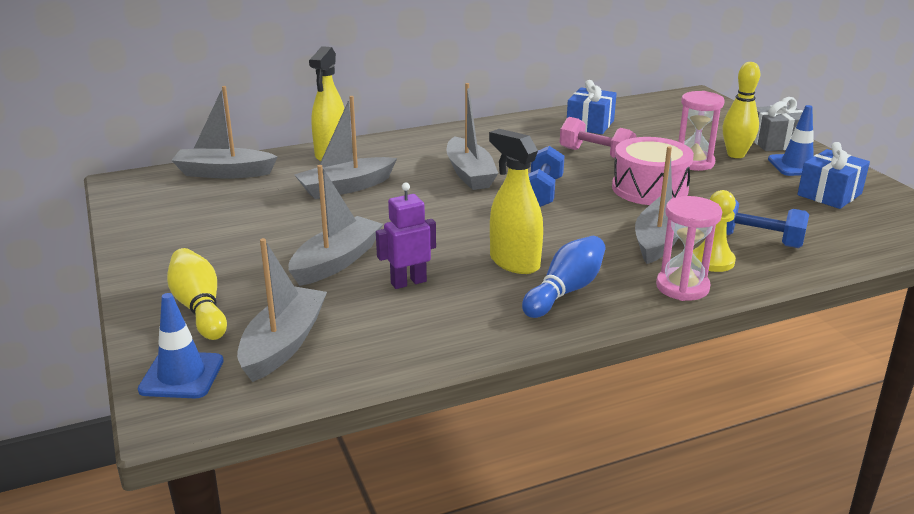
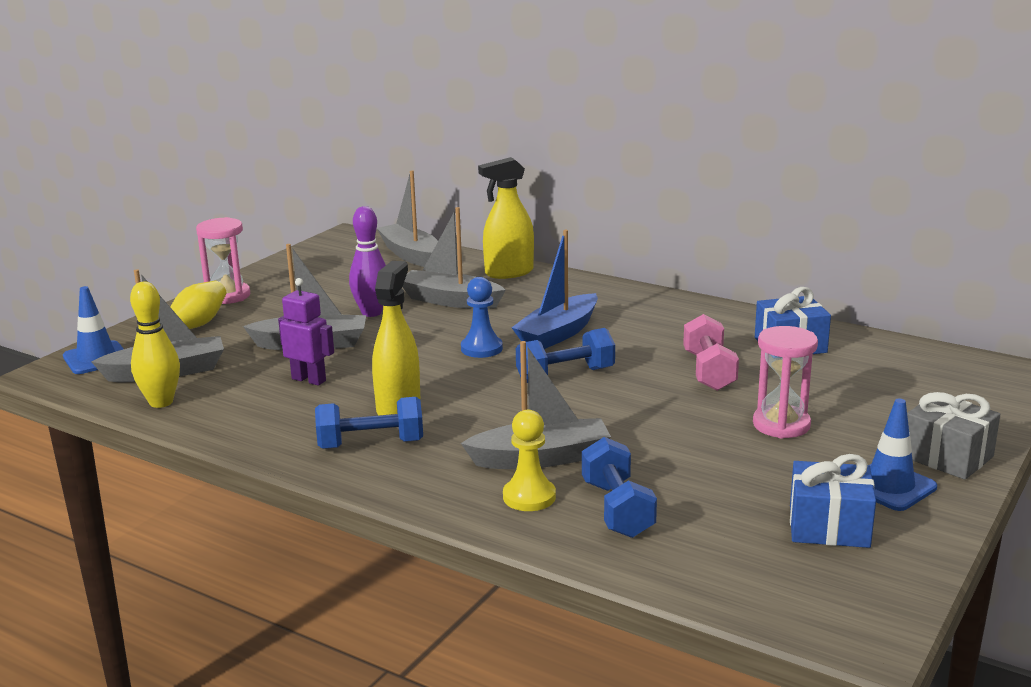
camera: 55 degrees right, 5 degrees down
grey boat [446,83,498,190] -> blue boat [511,230,598,349]
blue bowling pin [522,236,605,318] -> blue dumbbell [315,397,423,449]
pink drum [612,137,694,205] -> none
pink hourglass [656,196,722,301] -> pink hourglass moved to [196,217,250,304]
yellow bowling pin [723,62,760,158] -> yellow bowling pin moved to [130,282,180,408]
none -> purple bowling pin [349,206,386,317]
none -> blue pawn [461,277,503,358]

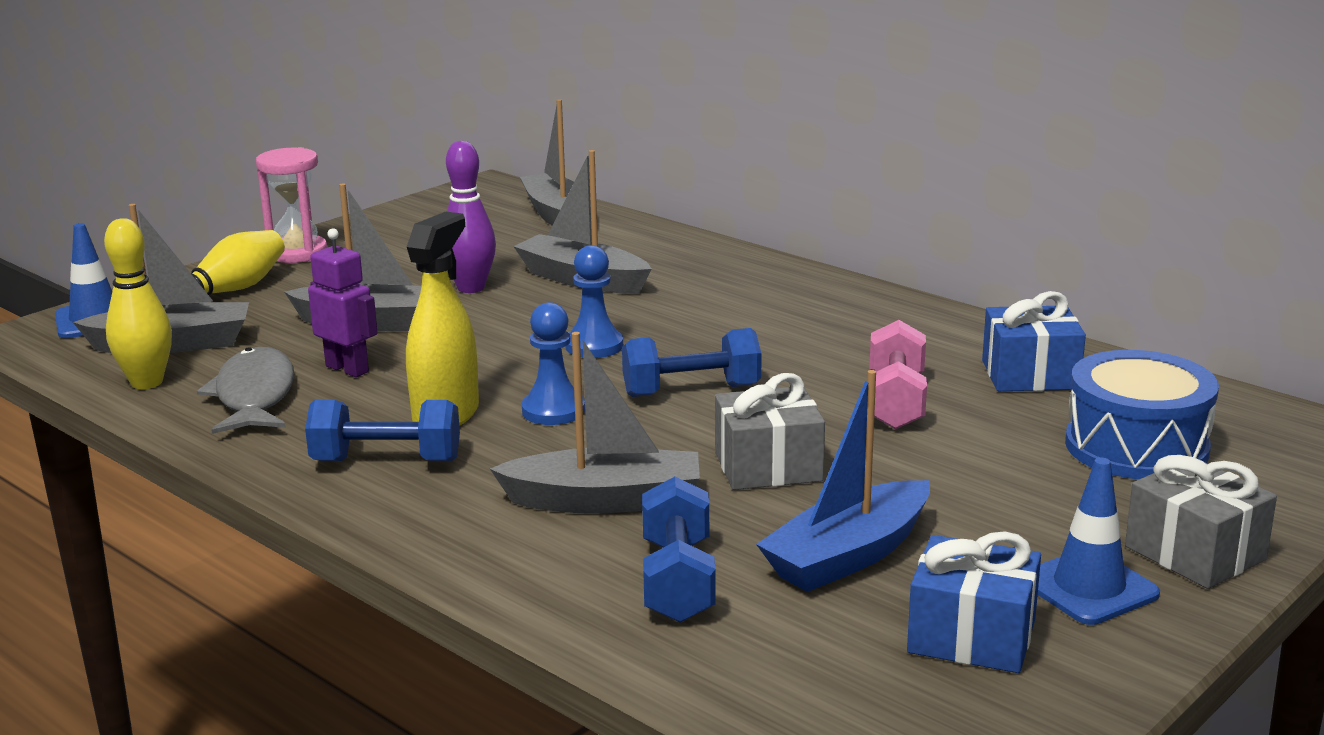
camera: 10 degrees right, 0 degrees up
yellow spray bottle [478,157,534,279] -> none
yellow pawn [503,410,556,511] -> none
blue boat [511,230,598,349] -> blue boat moved to [756,370,930,592]
pink hourglass [753,326,818,439] -> none
none -> grey fish [197,347,294,434]
none -> blue pawn [522,302,585,425]
none -> grey gift [715,373,825,490]
none -> blue drum [1065,350,1219,479]

